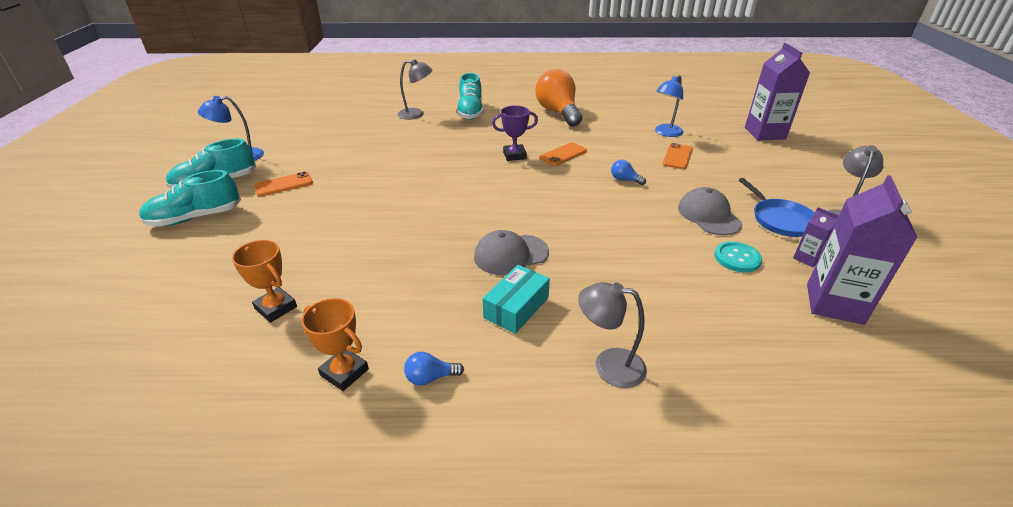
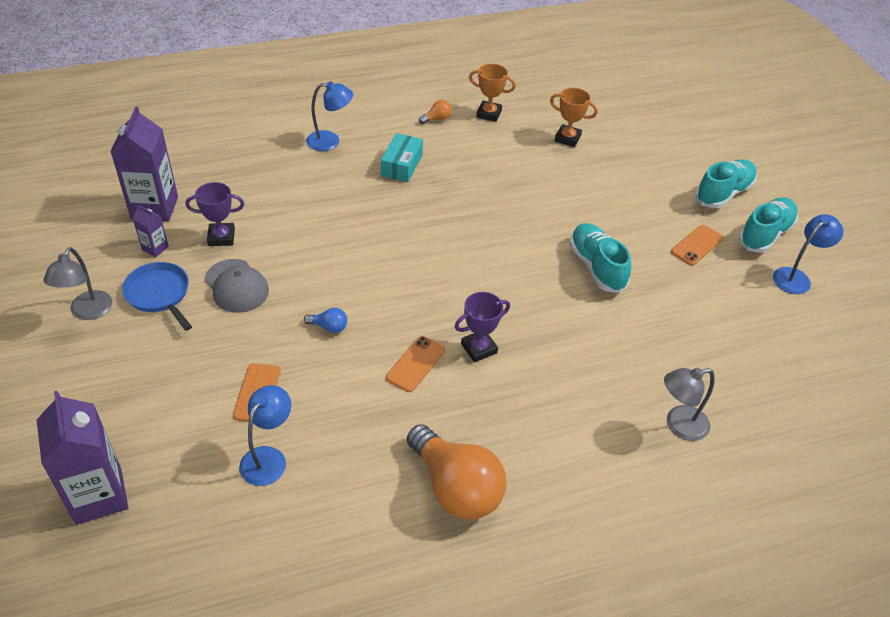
camera: 160 degrees right, 10 degrees up
blue light bulb [404,352,464,386] -> orange light bulb [419,100,452,124]
turquoise shoe [457,73,484,120] -> turquoise shoe moved to [569,223,631,293]
grey cap [474,230,549,275] -> none
grey lamp [578,282,647,388] -> blue lamp [306,81,353,151]
turquoise button [714,241,762,272] -> purple trophy [186,182,244,246]

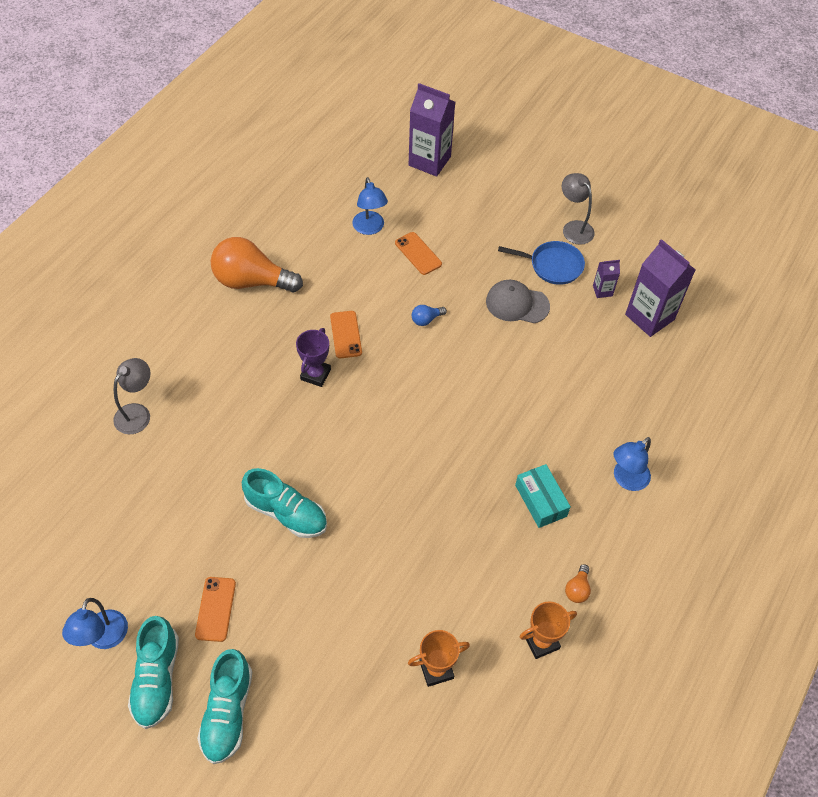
camera: 140 degrees right, 10 degrees up
purple trophy [186,182,244,246] -> none

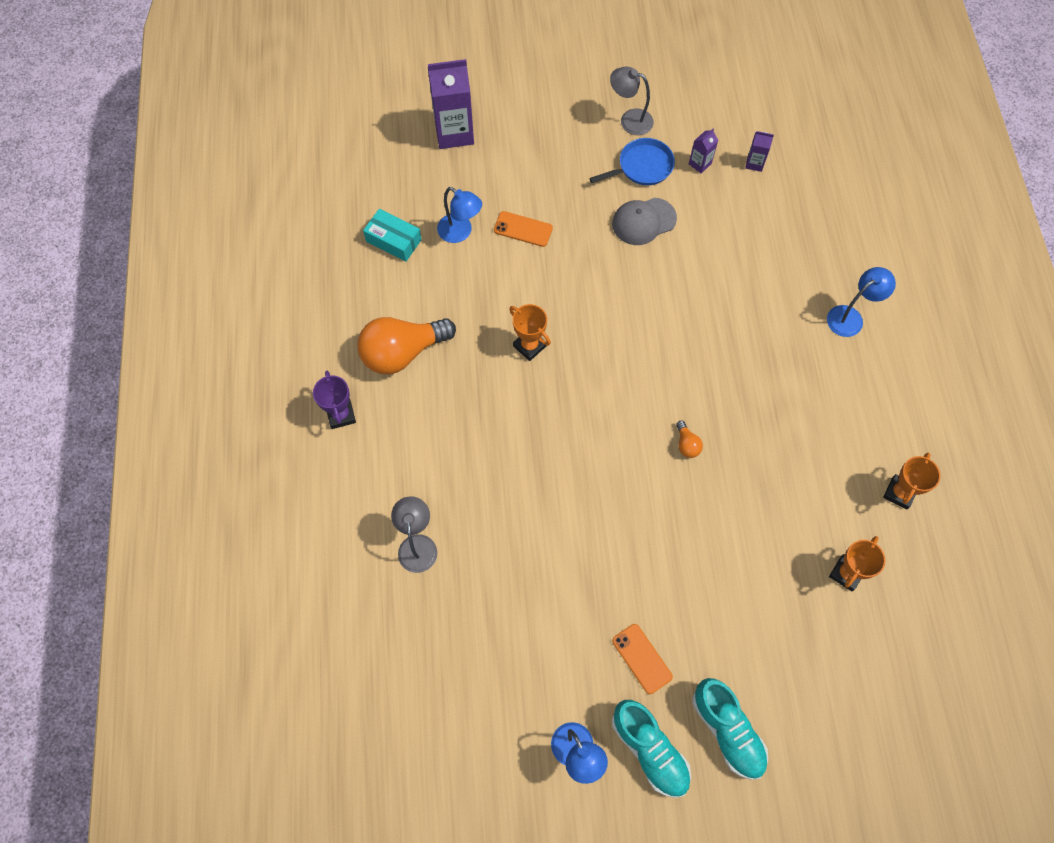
camera: 35 degrees left, 10 degrees up
turquoise shoe [242,468,327,538] -> none
purple trophy [296,328,331,387] -> purple trophy moved to [313,371,356,429]
orange phone [330,311,362,358] -> orange trophy [509,304,551,361]
blue light bulb [412,305,447,326] -> none
turquoise box [515,464,571,528] -> turquoise box moved to [363,209,422,262]
orange light bulb [565,564,591,603] -> orange light bulb moved to [676,421,703,458]
blue lamp [614,437,651,491] -> blue lamp turned 135 degrees counterclockwise [827,267,896,337]
purple carton [625,239,696,337] -> purple carton [745,131,774,172], size x0.47

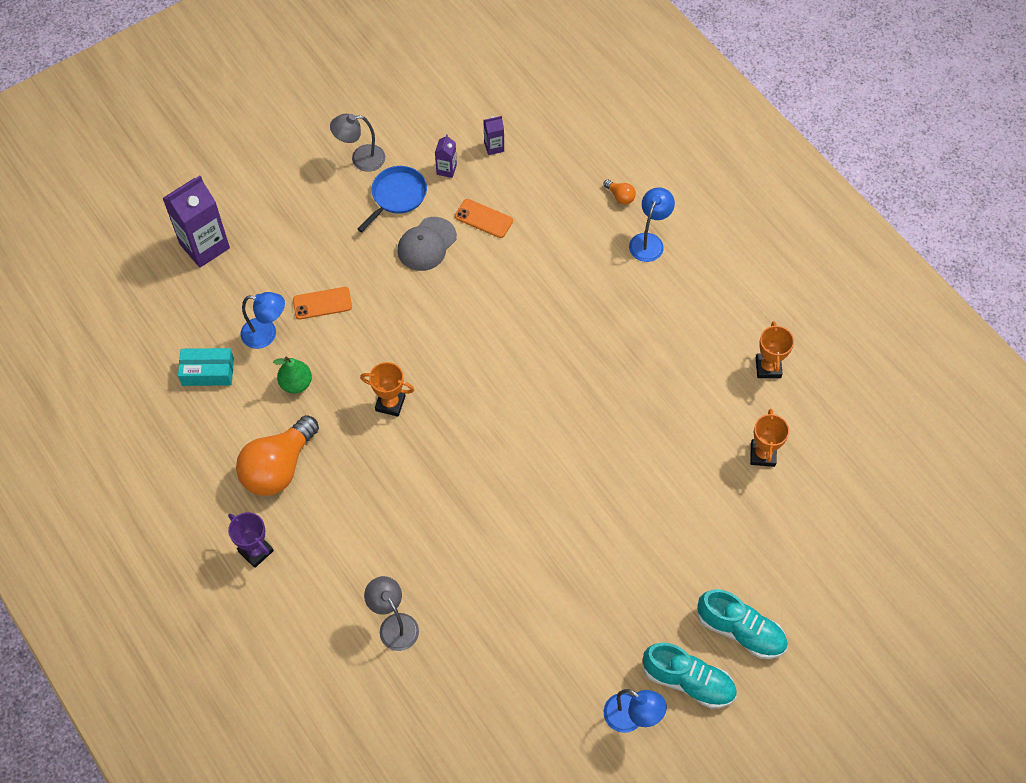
camera: 30 degrees left, 5 degrees down
orange phone [612,624,673,694] -> orange phone moved to [455,199,513,238]
orange light bulb [676,421,703,458] -> orange light bulb moved to [603,180,636,205]
none -> green pear [273,356,312,393]

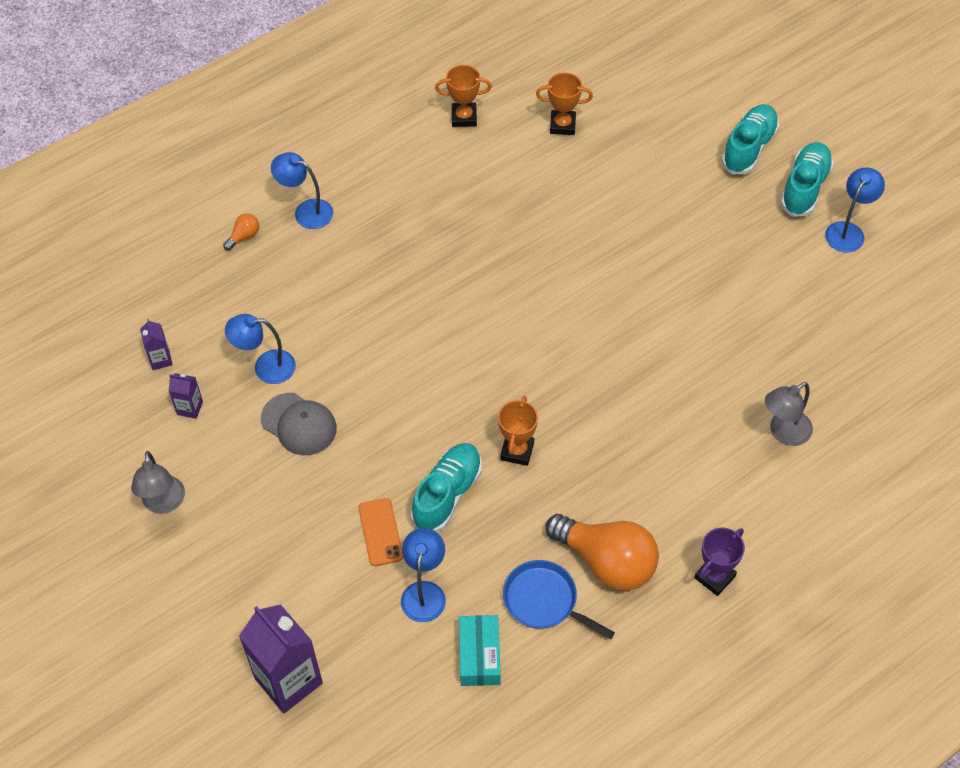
camera: 90 degrees left, 5 degrees down
green pear [273,356,312,393] -> none
blue pan [358,166,427,232] -> blue pan moved to [503,560,615,639]
orange phone [455,199,513,238] -> blue lamp [225,314,296,384]
none -> turquoise shoe [411,443,482,532]

